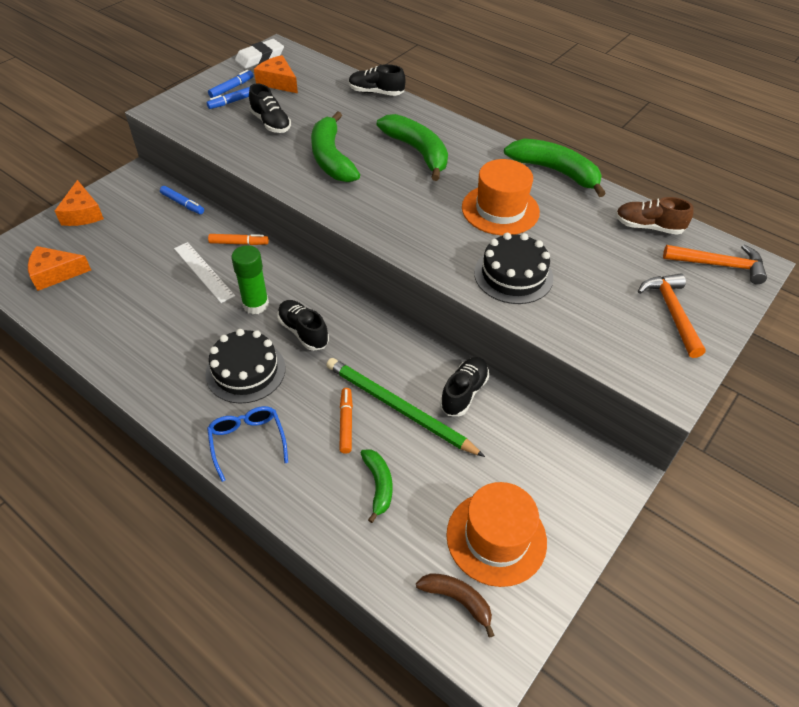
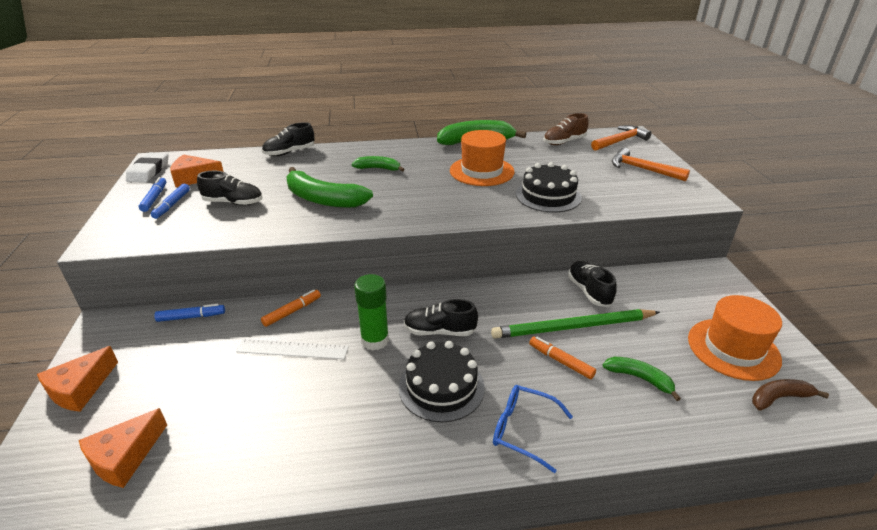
camera: 45 degrees left, 15 degrees down
orange cheese [55,180,104,226] -> orange cheese turned 90 degrees clockwise [37,346,118,412]
green banana [377,114,448,181] -> green banana [351,156,405,172], size x0.55

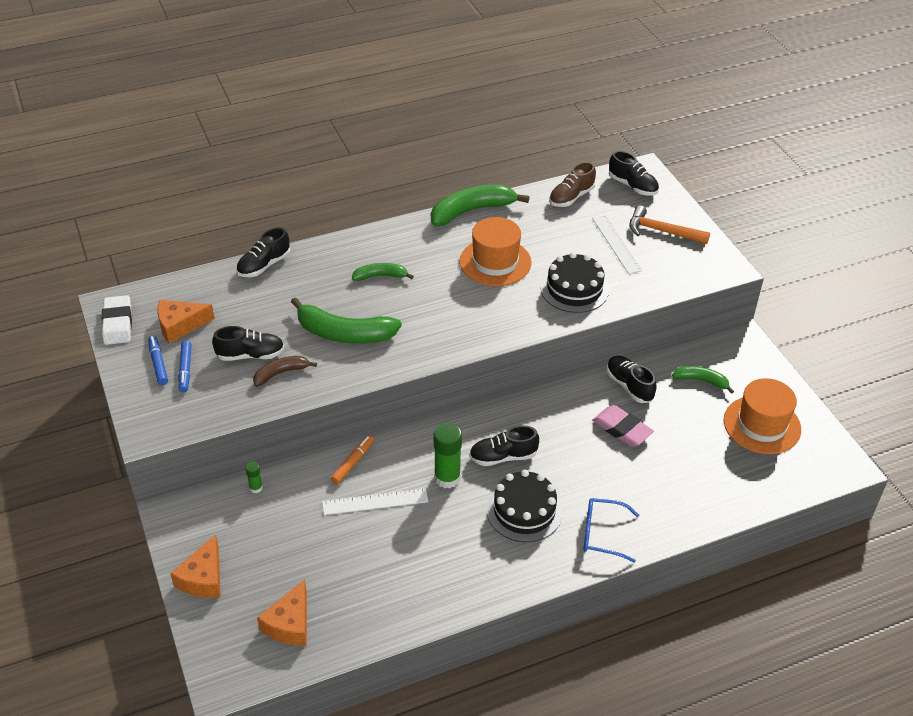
camera: 15 degrees left, 10 degrees up
blue marker [154,304,225,322] -> green glue stick [245,462,263,493]
green pencil [491,309,660,338] -> pink eraser [592,405,654,447]
orange marker [529,336,596,379] -> none
orange hammer [591,125,652,151] -> black shoe [609,151,659,195]
green banana [603,357,681,401] -> green banana moved to [672,366,734,394]
brown banana [752,379,829,411] -> brown banana moved to [253,356,317,387]
none -> white ruler [592,215,642,274]

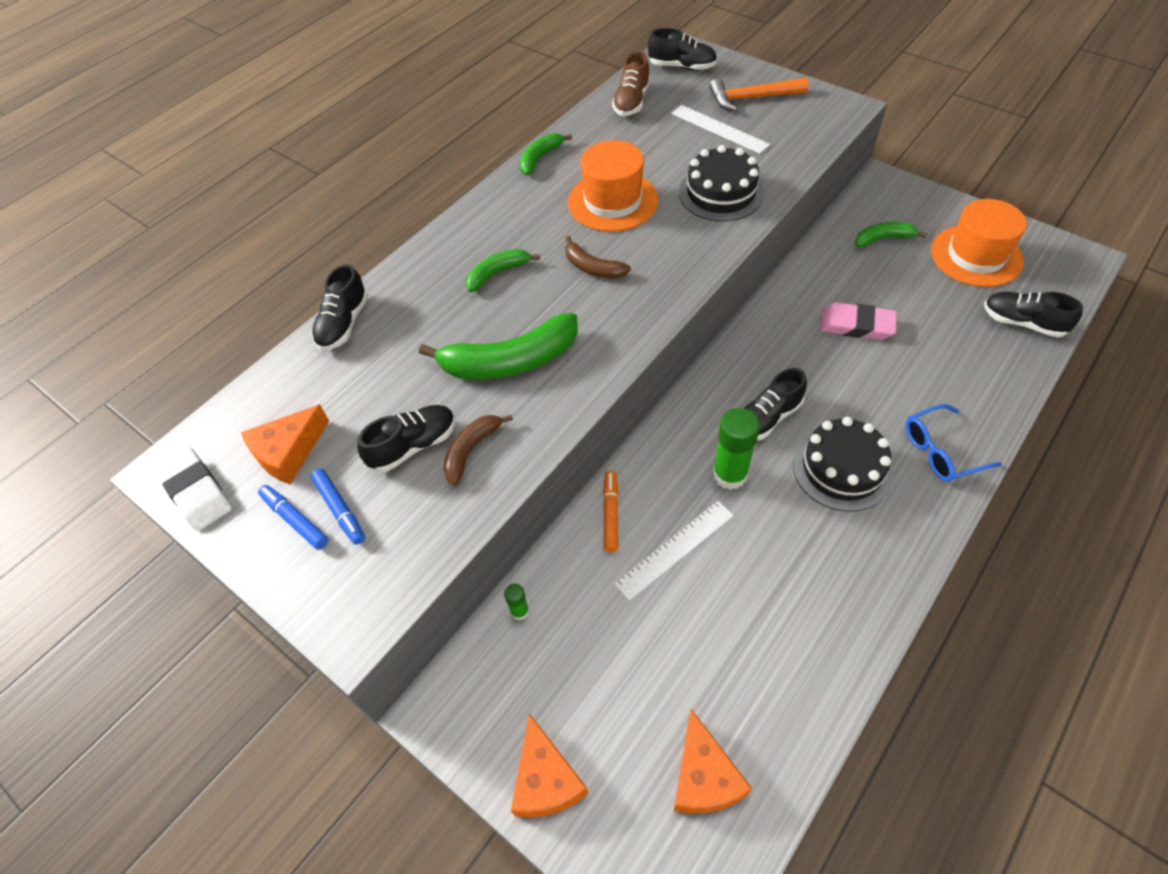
camera: 25 degrees left, 10 degrees up
green banana [431,185,530,226] -> green banana [520,133,572,175], size x0.55
black shoe [607,356,657,403] -> black shoe moved to [984,292,1083,337]
none -> brown banana [565,236,631,279]

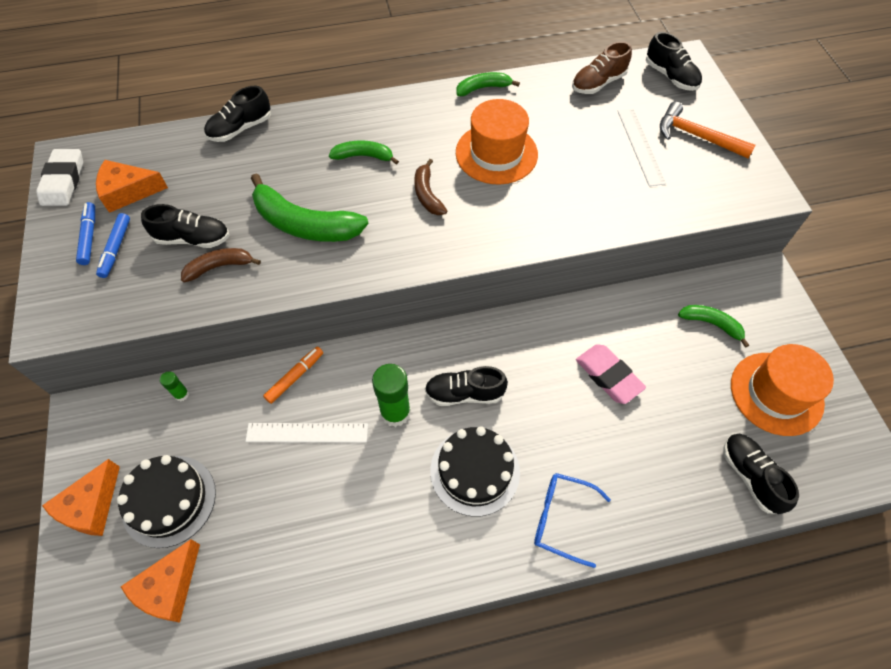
camera: 35 degrees right, 5 degrees up
black cake [679,145,764,222] -> black cake moved to [117,455,216,548]

